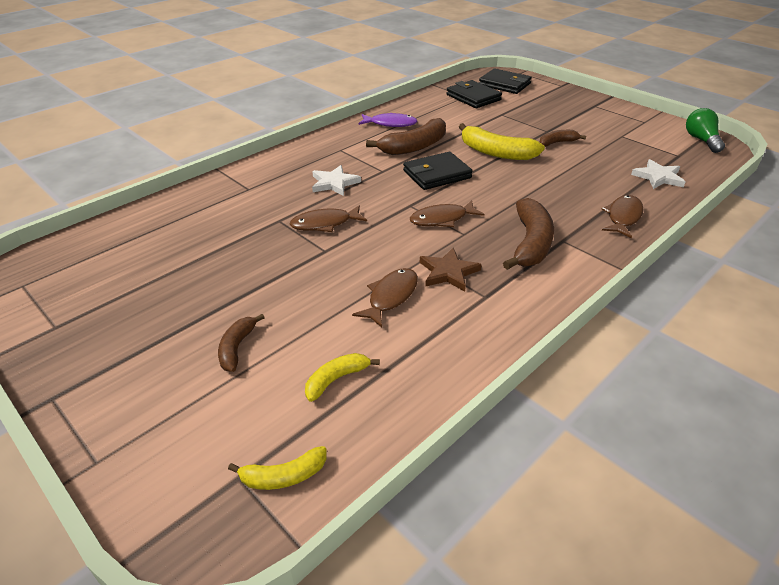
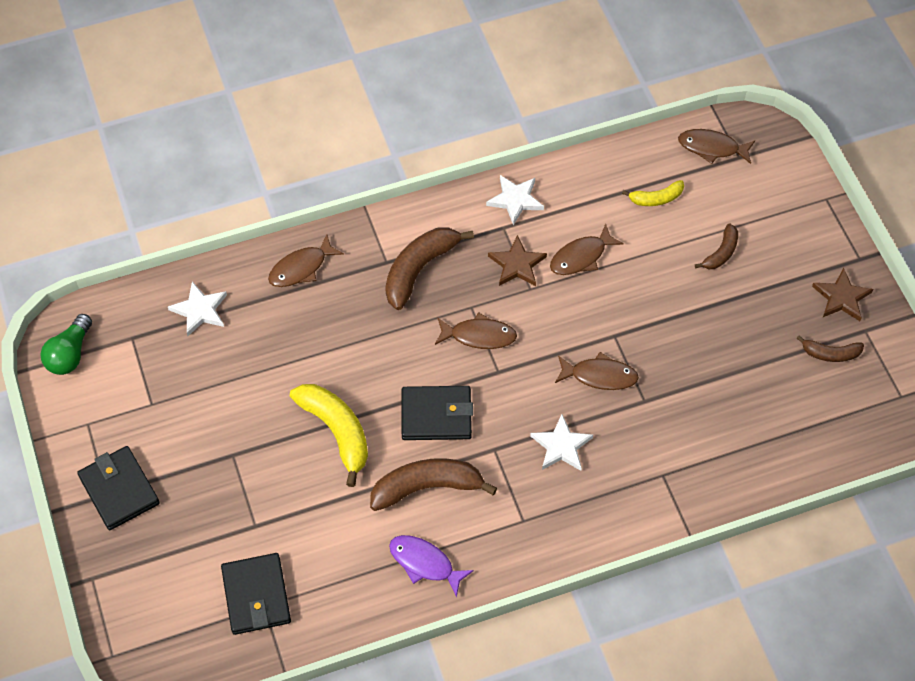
camera: 155 degrees left, 20 degrees up
yellow banana [228,446,327,490] -> brown fish [678,129,755,164]
black wallet [479,69,532,94] -> black wallet moved to [77,446,160,530]
brown banana [540,130,586,147] -> brown banana moved to [796,335,864,362]
none -> white star [486,175,544,225]
none -> brown star [812,268,873,321]

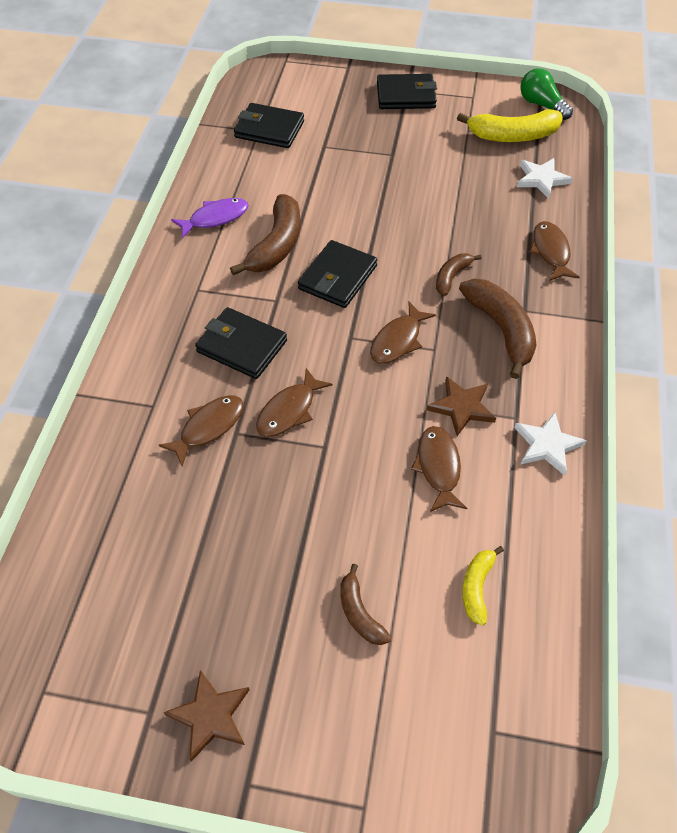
camera: 120 degrees right, 5 degrees down
yellow banana [290,384,368,487] -> yellow banana moved to [457,109,563,142]
white star [530,415,593,471] -> black wallet [195,307,287,379]
brown fish [678,129,755,164] -> brown fish moved to [159,396,244,467]
brown banana [796,335,864,362] -> brown banana moved to [436,253,482,296]

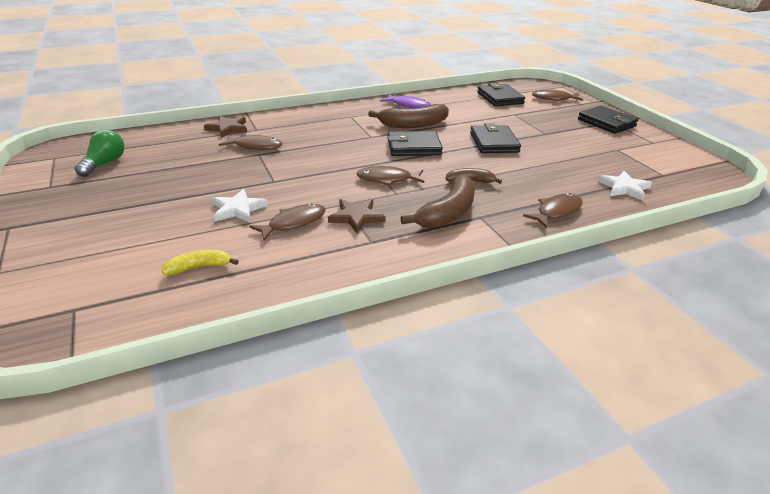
camera: 55 degrees right, 20 degrees down
brown star [163,670,249,762] -> brown star moved to [204,116,247,138]
black wallet [195,307,287,379] -> black wallet moved to [470,123,521,153]
brown fish [256,368,333,437] -> brown fish moved to [532,90,583,101]
brown banana [340,563,391,645] -> none
yellow banana [457,109,563,142] -> none
white star [515,412,587,476] -> white star moved to [212,189,268,223]
green light bulb [520,68,573,120] -> green light bulb moved to [75,130,125,177]

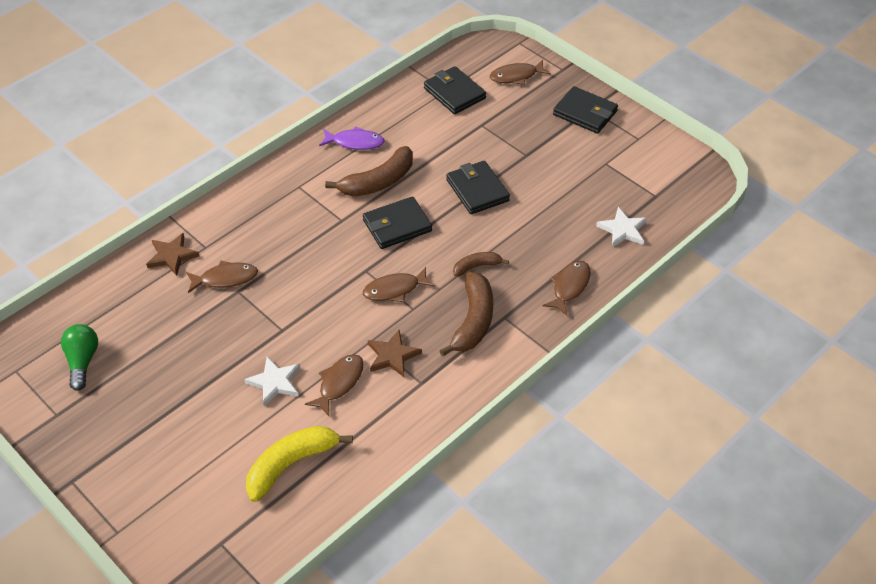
camera: 20 degrees left, 15 degrees up
yellow banana [162,250,239,275] -> yellow banana [246,426,353,502], size x1.81

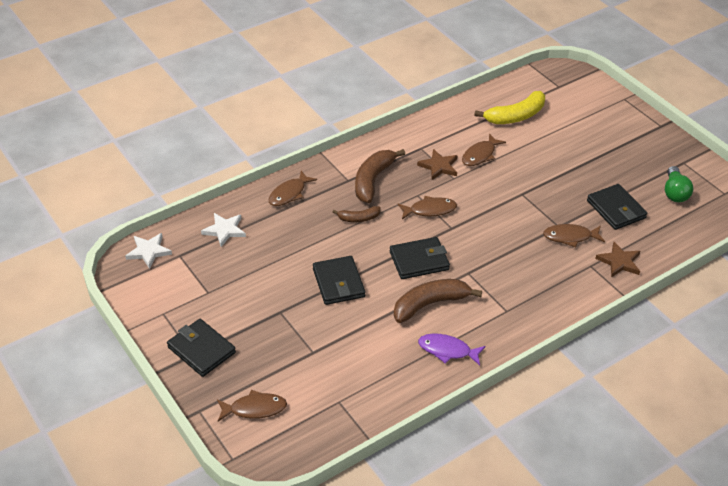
camera: 170 degrees left, 5 degrees down
white star [244,356,300,406] -> white star moved to [125,233,172,269]
black wallet [424,66,486,114] -> black wallet moved to [587,184,647,230]

